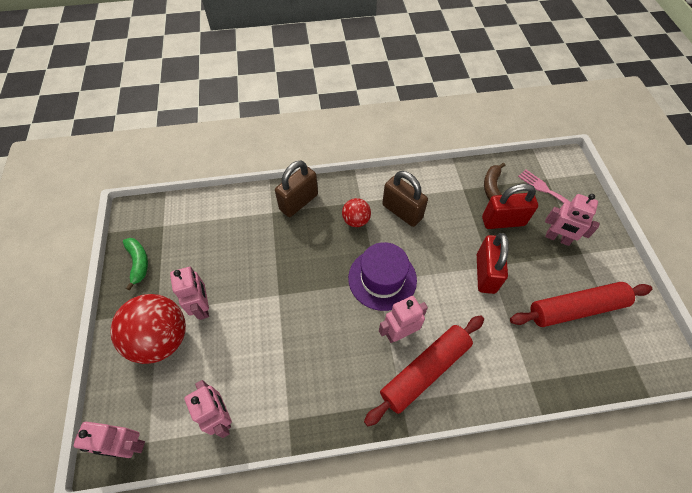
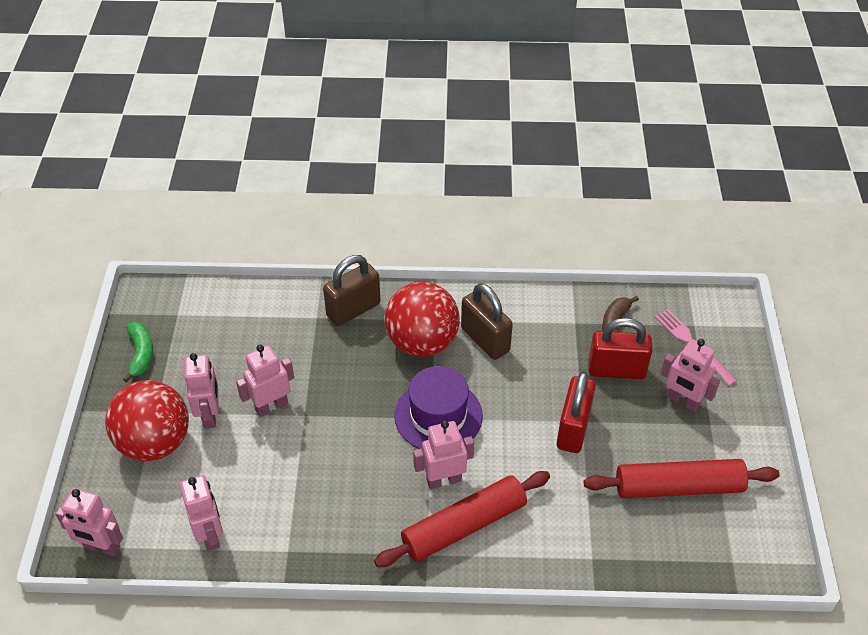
camera: 10 degrees right, 10 degrees down
red ball [342,198,371,227] -> red ball [385,282,460,357], size x1.97
none -> pink robot [236,345,294,417]

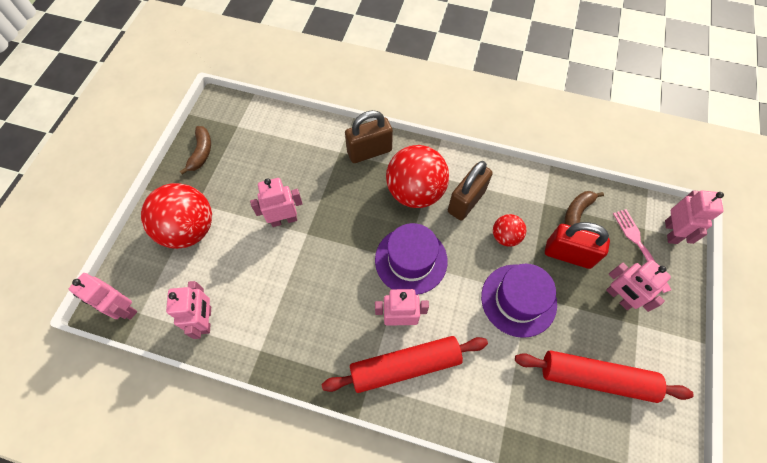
camera: 15 degrees right, 15 degrees up
green banana [123,322,153,382] -> brown banana [180,126,211,175]
pink robot [184,353,219,429] -> pink robot moved to [665,190,724,244]
brown padlock [461,283,513,360] -> brown padlock turned 60 degrees clockwise [448,161,493,221]
red padlock [557,371,596,453] -> purple hat [481,264,557,338]
none -> red ball [493,214,526,247]

